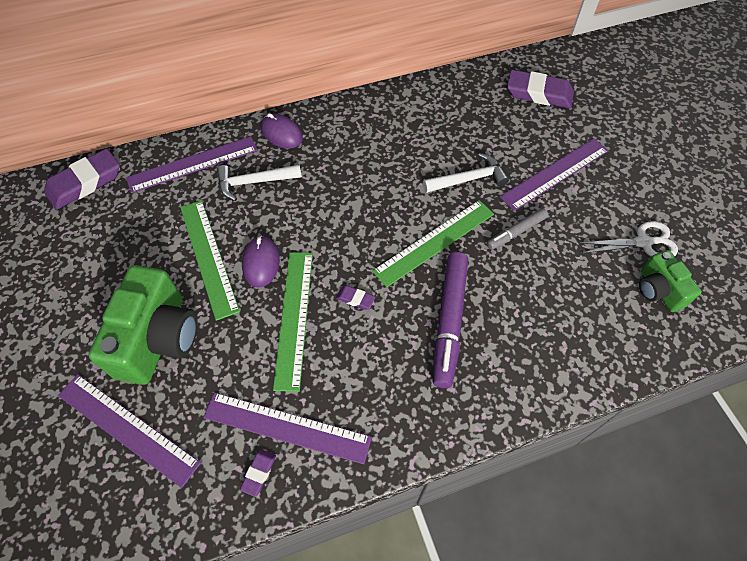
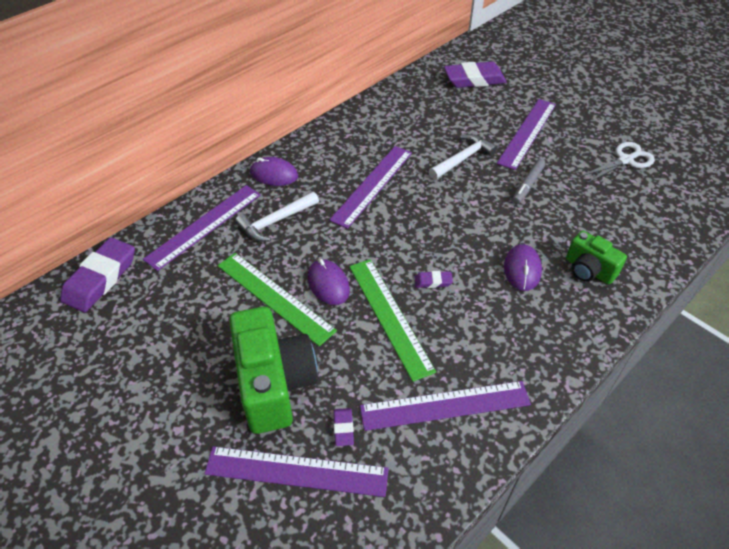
camera: 25 degrees left, 10 degrees down
purple eraser [240,449,276,497] -> purple eraser moved to [334,408,354,446]
green ruler [372,200,494,287] -> none
purple marker [433,252,468,388] -> purple mouse [504,244,542,291]
green camera [639,250,702,312] -> green camera moved to [566,231,627,284]
none -> purple ruler [329,146,412,229]

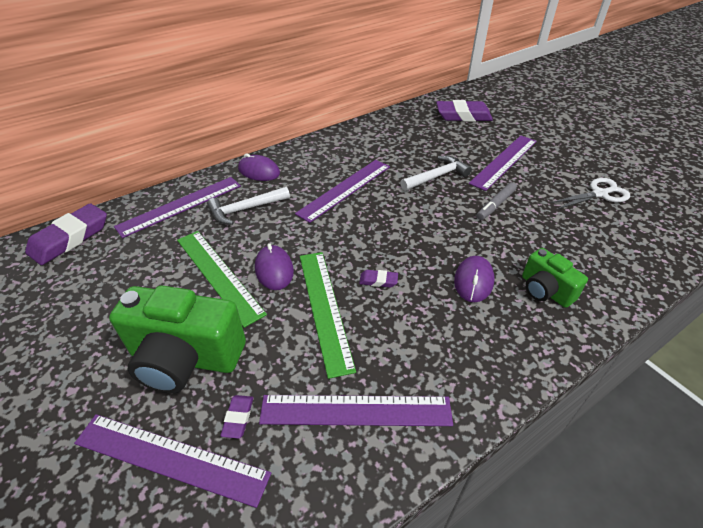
camera: 10 degrees right, 5 degrees down
green camera [229,306,318,434] -> green camera turned 105 degrees clockwise [109,286,246,393]

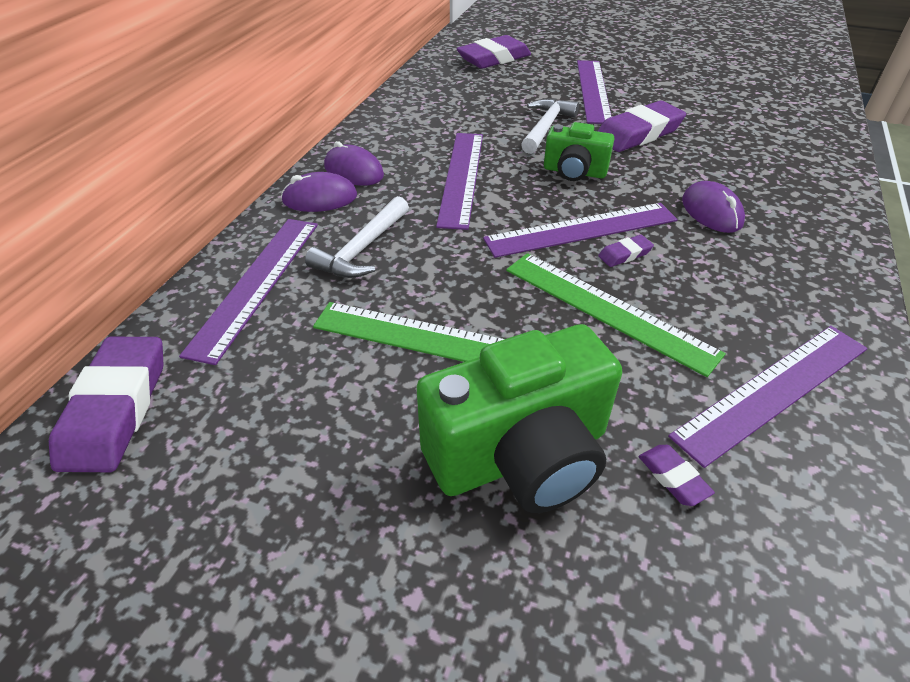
camera: 35 degrees left, 0 degrees up
purple ruler [74,414,271,508] -> purple ruler moved to [483,203,678,258]
purple mouse [255,243,294,290] -> purple mouse moved to [324,141,384,186]
grey marker [477,182,517,220] -> purple eraser [598,101,686,152]
green camera [522,248,588,308] -> green camera moved to [544,122,614,181]
white scissors [550,178,630,209] -> none

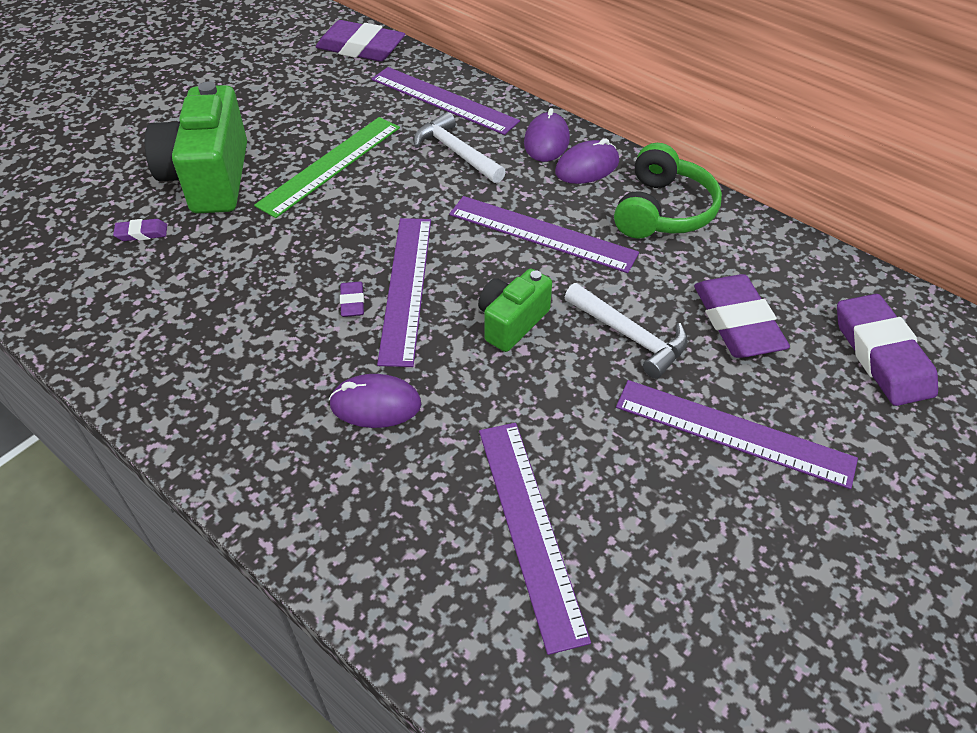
camera: 110 degrees right, 5 degrees up
green ruler [506,253,726,377] -> none
purple eraser [598,101,686,152] -> purple eraser moved to [694,274,790,358]
purple ruler [668,326,868,468] -> purple ruler moved to [479,423,591,655]
none -> green headphones [614,143,722,239]

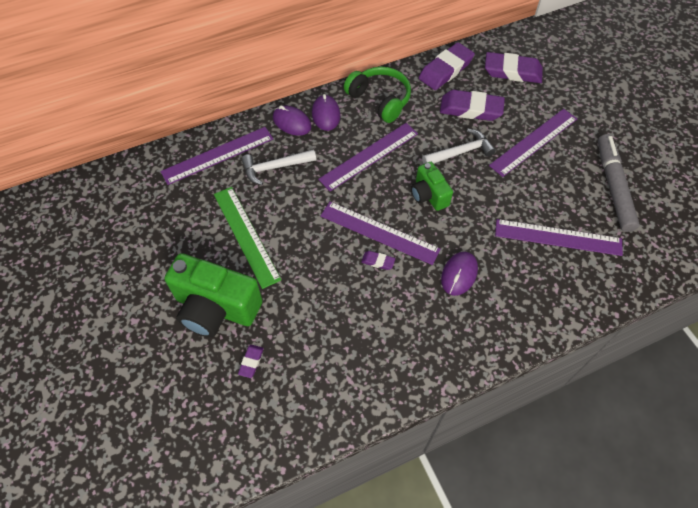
camera: 65 degrees left, 10 degrees up
purple eraser [316,20,405,62] -> purple eraser moved to [419,42,475,90]
none -> grey marker [598,134,640,232]

